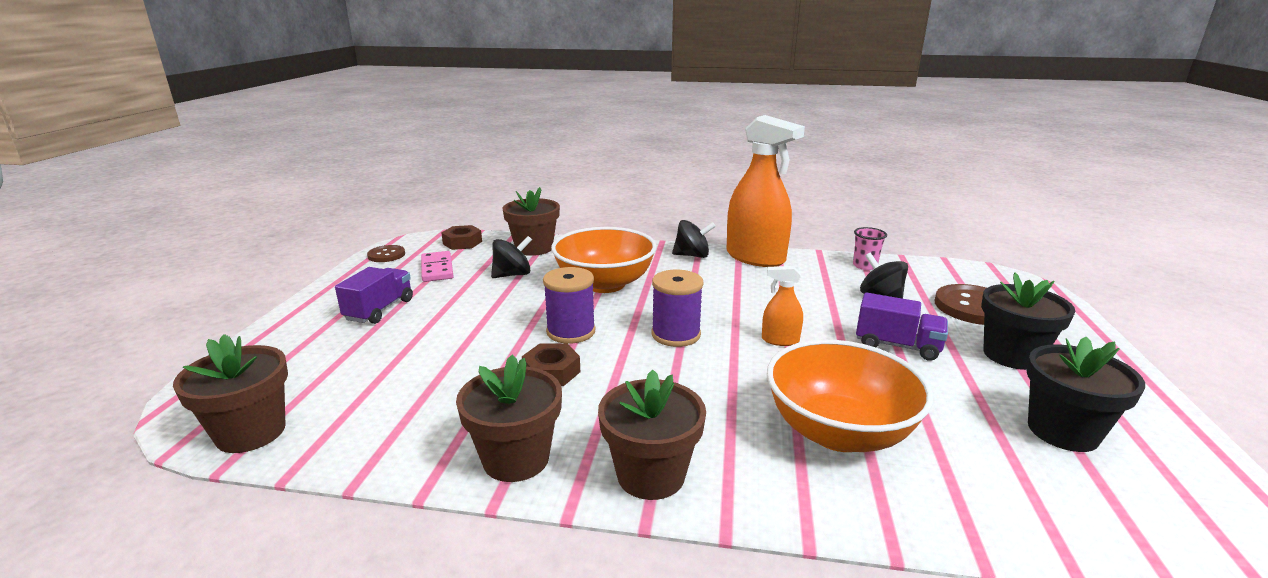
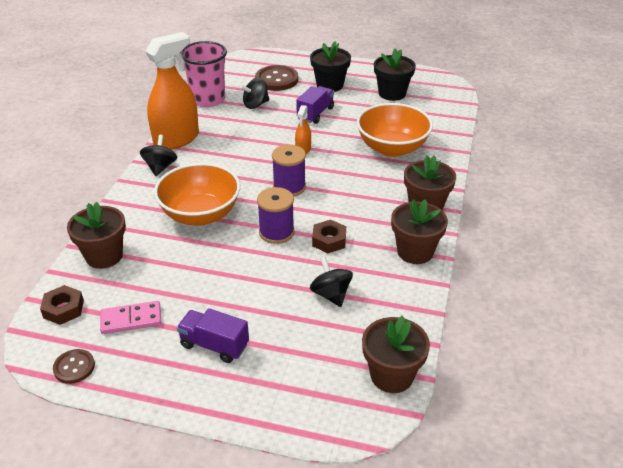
camera: 85 degrees left, 15 degrees up
black spinning top [491,236,532,278] -> black spinning top moved to [310,256,353,307]
pink cup [853,227,887,270] -> pink cup [180,41,227,107], size x2.09

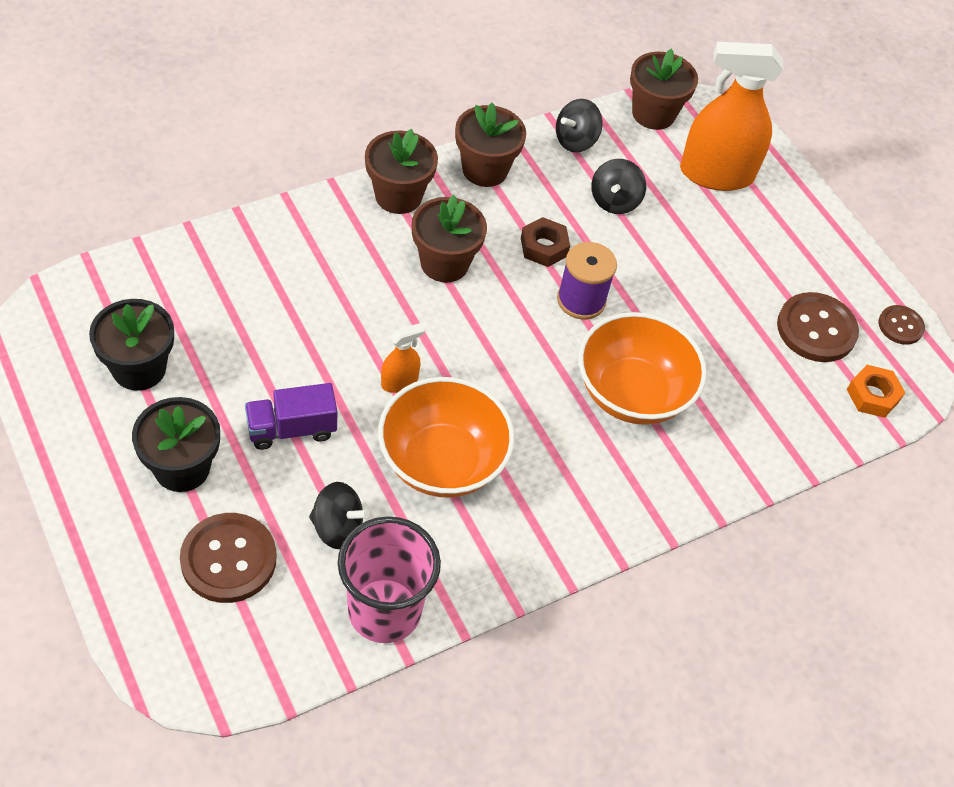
camera: 140 degrees left, 15 degrees up
brown nut [40,285,84,325] -> orange nut [847,365,905,418]
brown flower pot [67,202,126,269] -> brown flower pot moved to [412,195,487,283]
pink domino [100,301,162,334] -> brown button [777,292,859,362]
black spinning top [140,135,177,176] -> black spinning top moved to [556,99,603,152]
orange spray bottle [145,32,199,150] -> orange spray bottle moved to [680,42,783,191]
purple truck [177,308,249,363] -> none
purple spool [272,145,306,197] -> none
orange bowl [357,103,433,157] -> orange bowl moved to [378,377,515,498]

